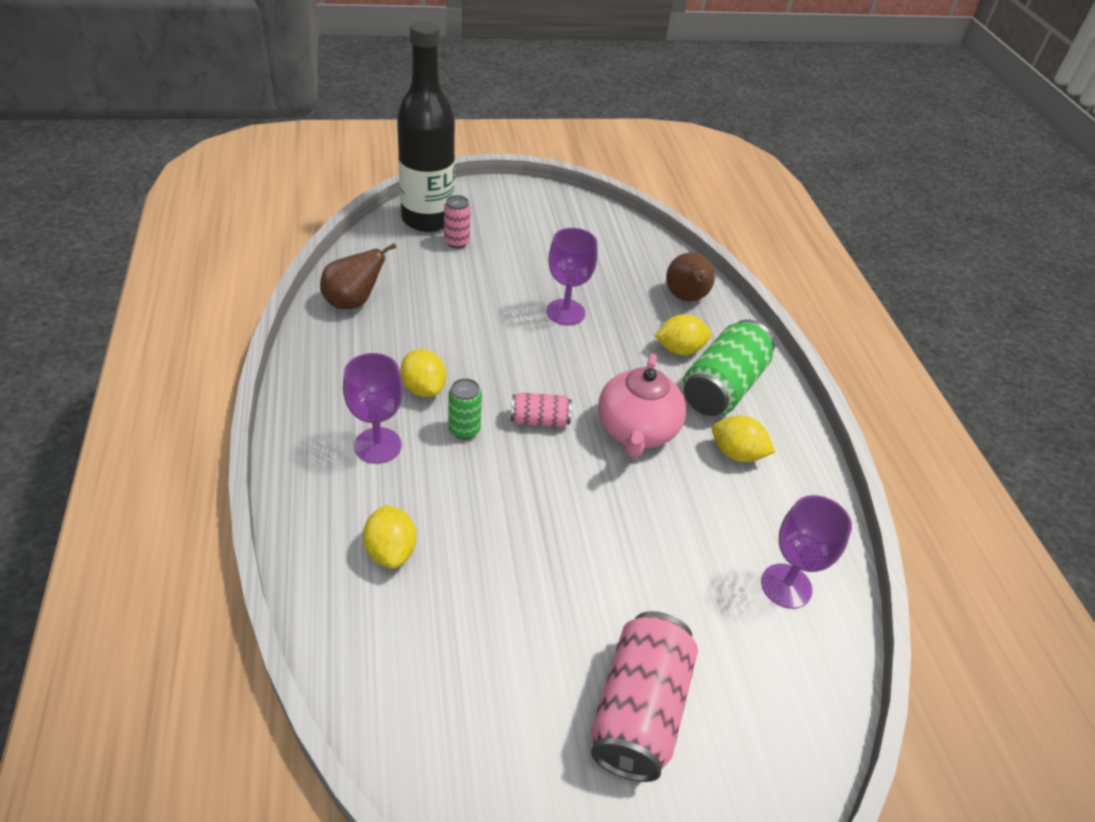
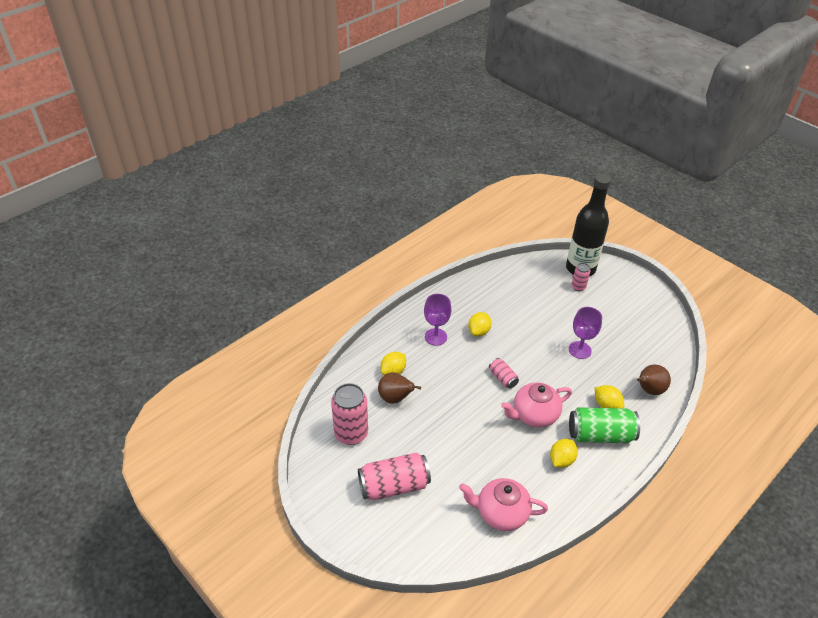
camera: 60 degrees right, 0 degrees up
brown pear [320,243,397,309] -> brown pear moved to [378,372,421,404]
green can [448,378,482,440] -> none
yellow lemon [712,416,776,462] -> yellow lemon turned 45 degrees clockwise [550,439,578,468]
purple goblet [761,495,852,609] -> pink teapot [459,478,548,531]
none -> pink can [331,383,368,445]

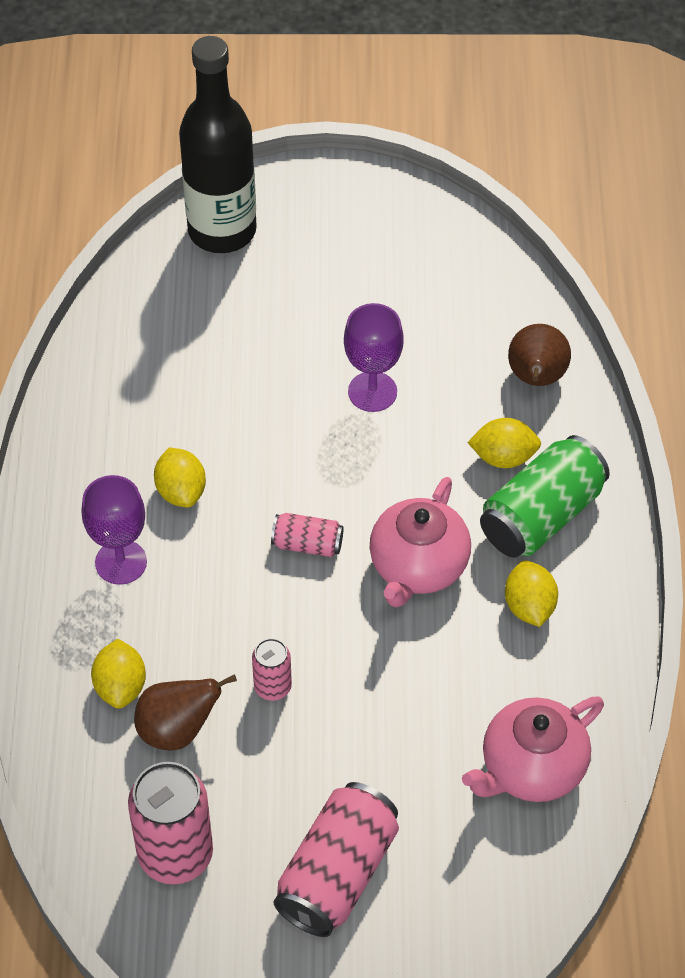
camera: 45 degrees left, 10 degrees up
pink can [572,263,590,291] -> pink can moved to [252,638,292,701]

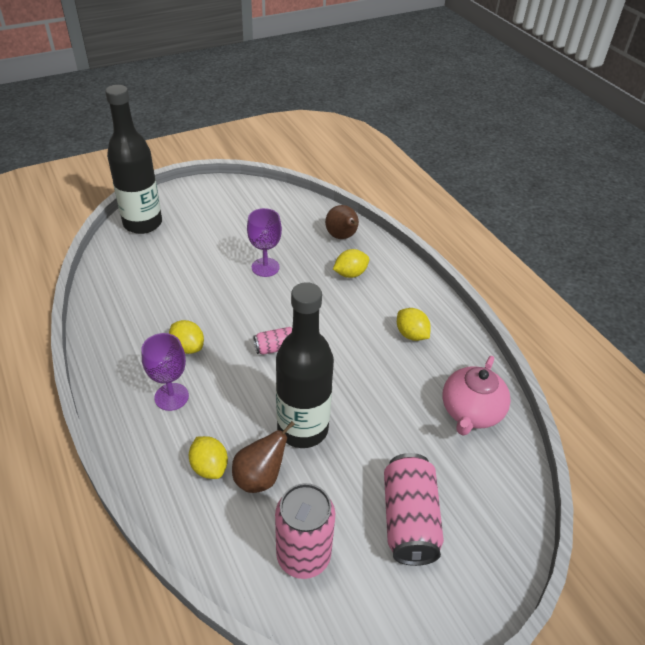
camera: 30 degrees left, 10 degrees down
pink can [252,638,292,701] -> black bottle [276,282,334,448]
pink teapot [370,477,471,607] -> none
green can [480,435,610,558] -> none

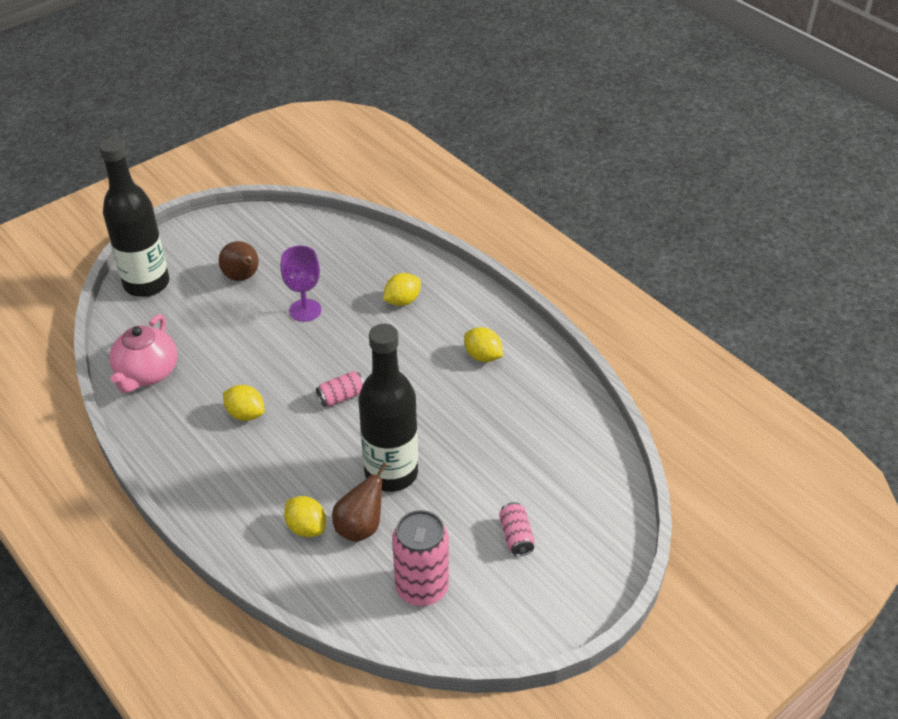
camera: 10 degrees left, 0 degrees up
purple goblet [142,333,189,411] -> none
brown pear [325,205,359,239] -> brown pear moved to [219,241,259,281]
pink can [384,453,444,566] -> pink can [499,502,535,556], size x0.52
pink teapot [443,356,511,435] -> pink teapot moved to [109,314,177,393]

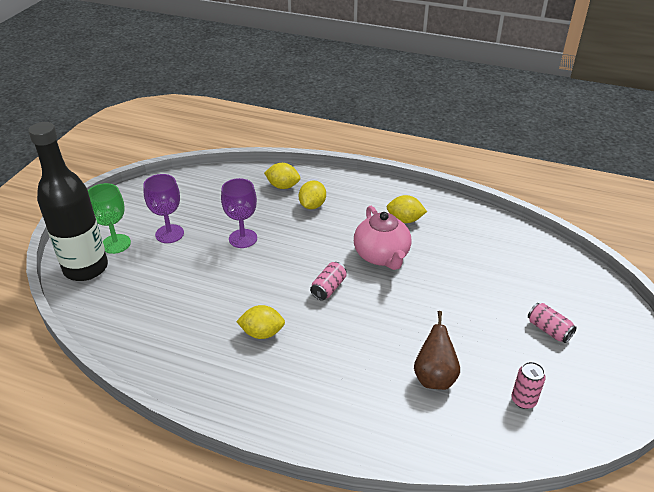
camera: 30 degrees left, 5 degrees down
pink teapot [109,314,177,393] -> pink teapot moved to [354,206,412,270]
brown pear [219,241,259,281] -> purple goblet [143,174,184,243]
yellow lemon [284,496,326,537] -> yellow lemon moved to [264,163,300,189]
black bottle [358,324,418,492] -> none
pink can [392,510,449,606] -> pink can [512,362,546,409], size x0.52
none -> green goblet [88,183,131,254]

